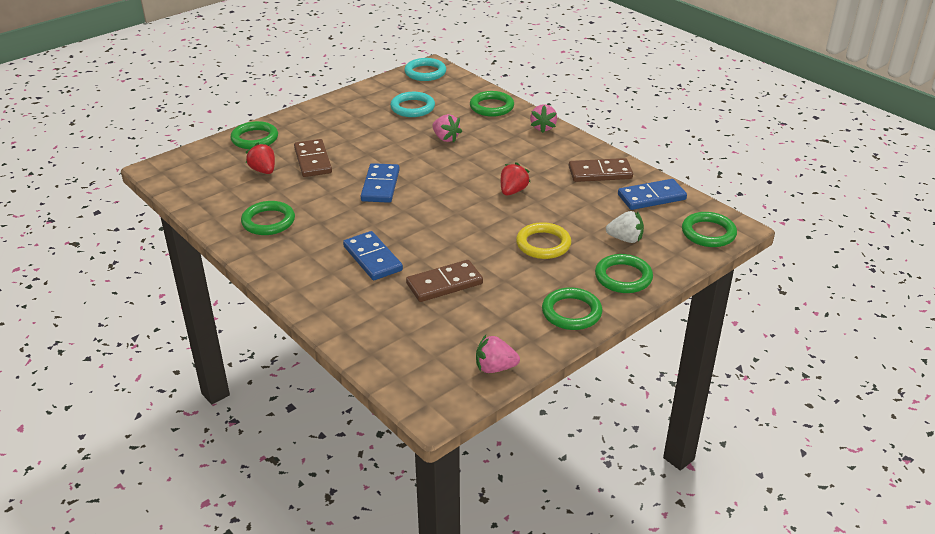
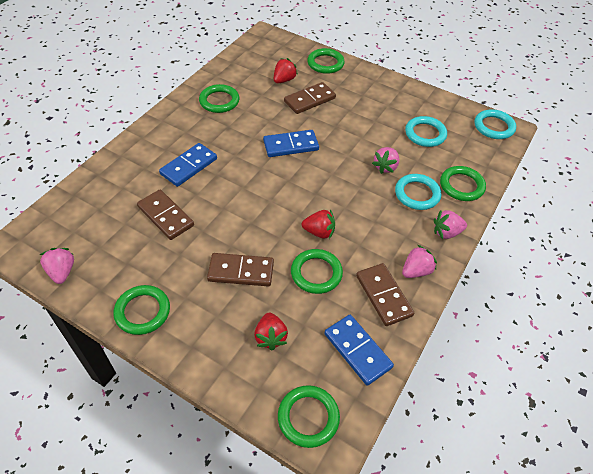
camera: 70 degrees right, 15 degrees up
yellow ring [516,222,571,259] -> brown domino [207,253,274,286]
green ring [595,254,653,293] -> green ring moved to [291,249,343,294]
white strawberry [606,211,644,243] -> red strawberry [254,313,288,351]
none -> turquoise ring [395,174,441,210]
none -> pink strawberry [402,245,437,278]

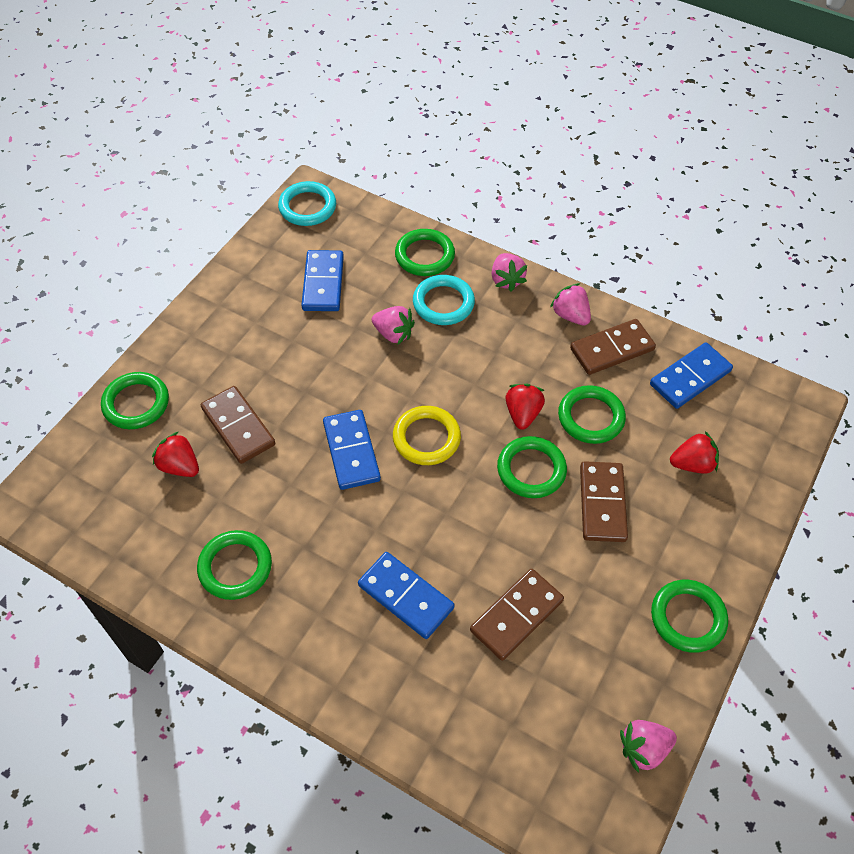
camera: 90 degrees left, 5 degrees up
green ring [278,385,340,448] -> green ring moved to [497,436,567,498]
turquoise ring [405,116,447,147] -> blue domino [301,250,344,311]
none -> yellow ring [393,406,461,465]

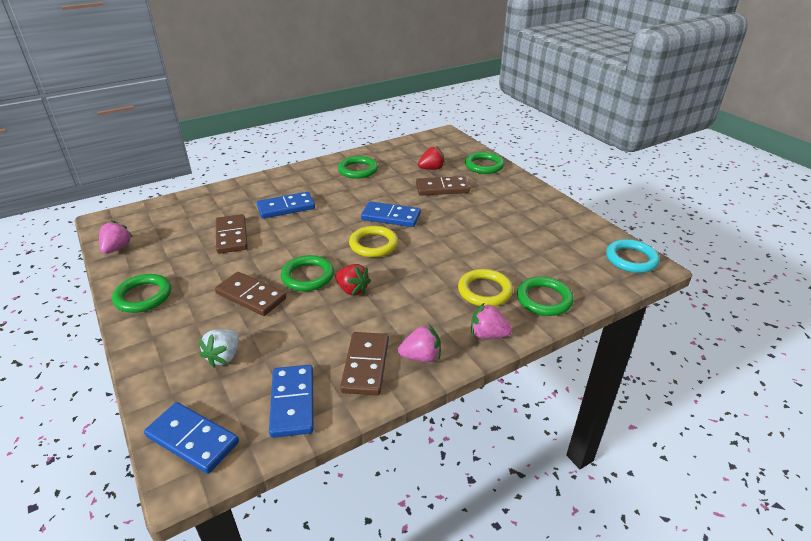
camera: 120 degrees right, 20 degrees down
blue domino [301,250,344,311] -> blue domino moved to [144,402,239,474]
pink strawberry [372,306,415,344] -> none
turquoise ring [413,275,475,325] -> yellow ring [458,269,513,306]
green ring [558,385,626,444] -> none
red strawberry [670,431,719,473] -> white strawberry [198,329,239,368]

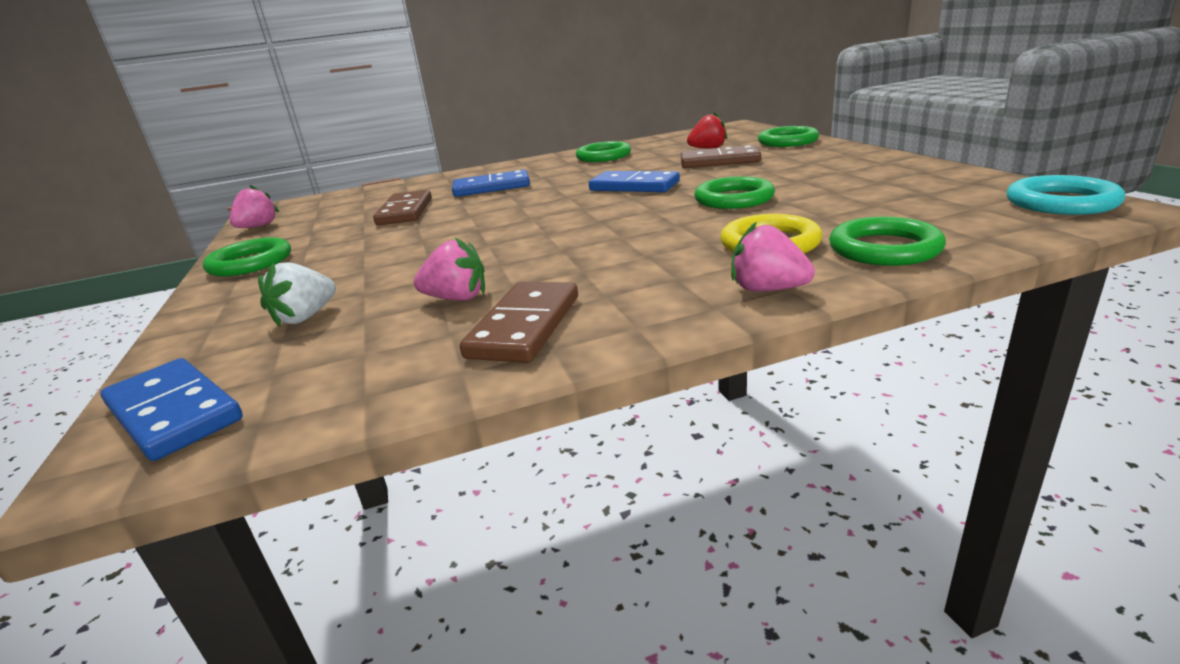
camera: 15 degrees right, 10 degrees down
brown domino [215,272,286,316] -> none
blue domino [269,365,314,438] -> none
green ring [281,255,334,291] -> green ring moved to [694,176,775,209]
red strawberry [335,264,371,296] -> none
yellow ring [349,226,398,257] -> none
pink strawberry [398,324,441,362] -> pink strawberry moved to [414,238,485,301]

